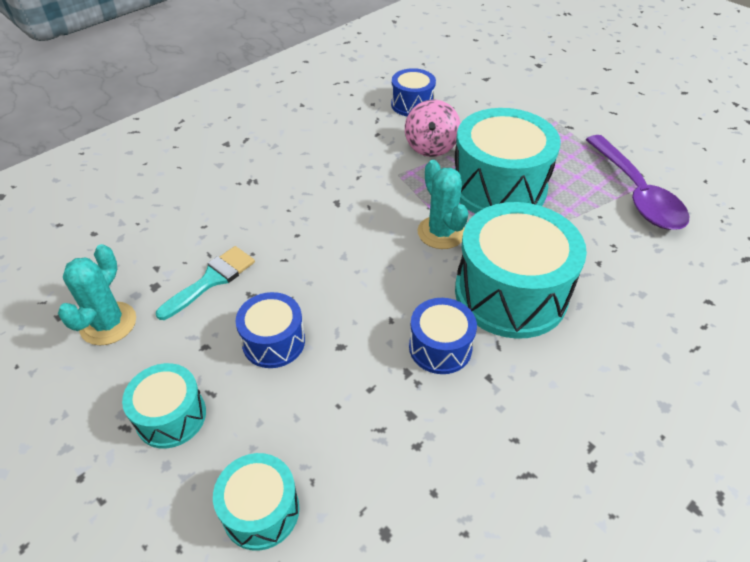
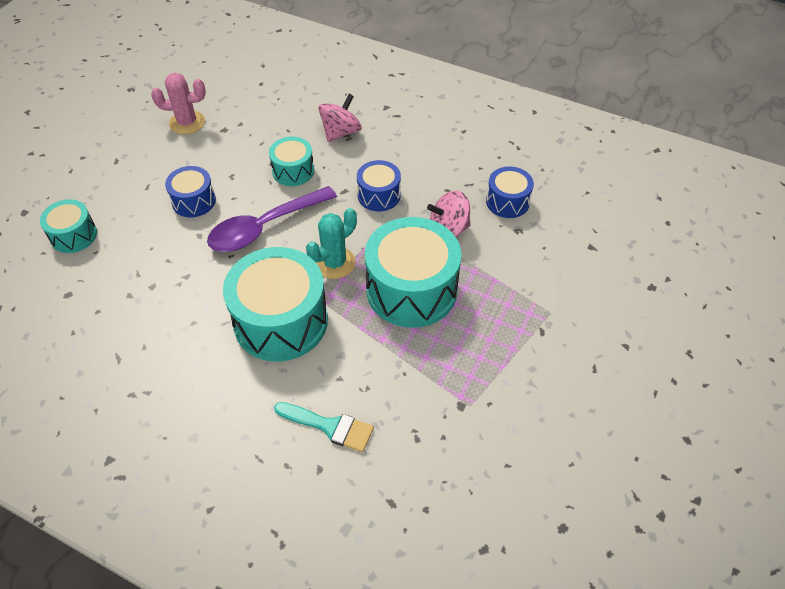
camera: 70 degrees right, 5 degrees up
turquoise cactus [58,244,136,345] -> pink cactus [151,73,206,135]
turquoise drum [122,363,206,449] -> turquoise drum moved to [269,136,314,186]
turquoise brush [156,246,255,320] -> turquoise brush moved to [274,402,374,452]
blue drum [409,298,477,374] -> blue drum moved to [357,160,401,211]
purple spoon [585,135,689,230] -> purple spoon moved to [207,186,337,252]
none -> pink spinning top [318,94,362,142]

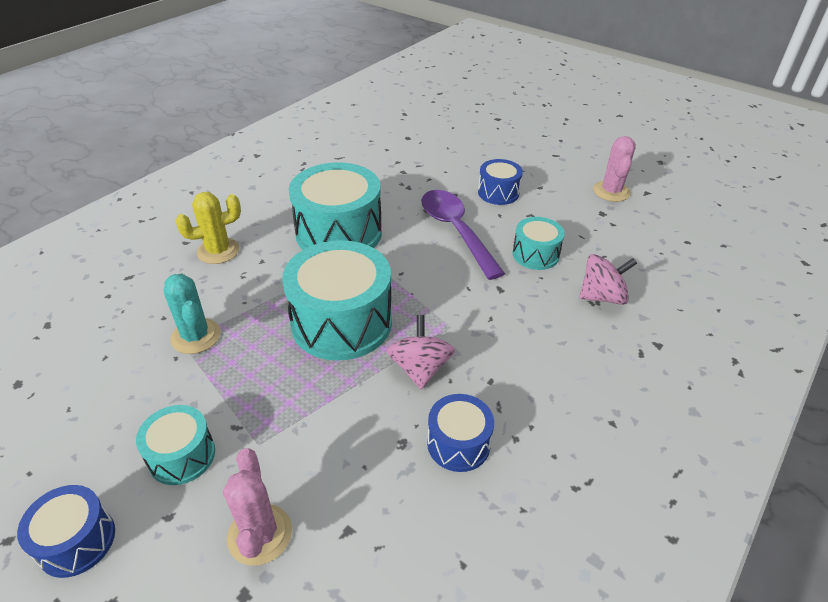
camera: 100 degrees right, 10 degrees down
turquoise drum [40,199,97,253] -> turquoise drum moved to [136,405,215,485]
turquoise brush [274,402,374,452] -> yellow cactus [176,192,241,264]
turquoise cactus [306,208,357,279] -> turquoise cactus moved to [164,274,220,354]
pink spinning top [318,94,362,142] -> pink spinning top turned 60 degrees counterclockwise [579,254,637,305]
blue drum [357,160,401,211] -> blue drum moved to [17,485,115,578]
none -> pink cactus [223,448,292,566]

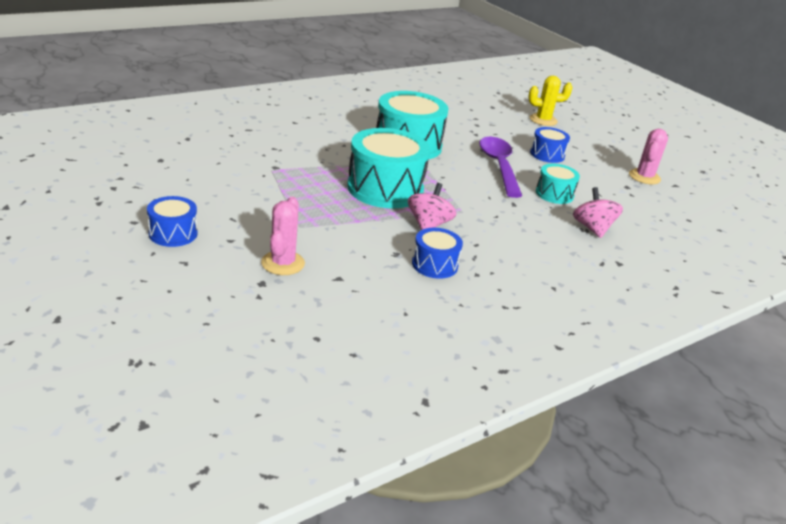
camera: 15 degrees right, 10 degrees down
turquoise drum [136,405,215,485] -> none
turquoise cactus [164,274,220,354] -> none
yellow cactus [176,192,241,264] -> yellow cactus moved to [528,76,572,126]
pink spinning top [579,254,637,305] -> pink spinning top turned 105 degrees counterclockwise [573,187,623,238]

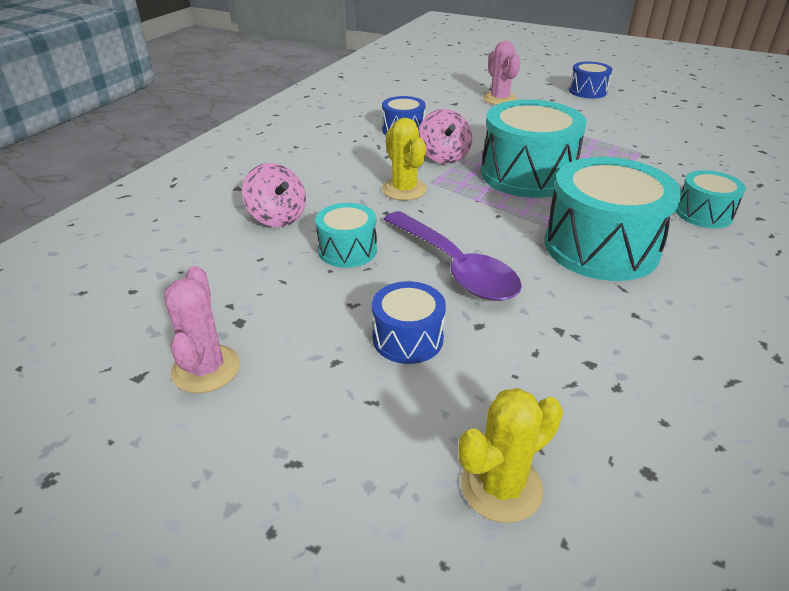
camera: 155 degrees right, 5 degrees up
none -> yellow cactus [382,118,427,201]
none -> turquoise drum [676,170,746,228]

